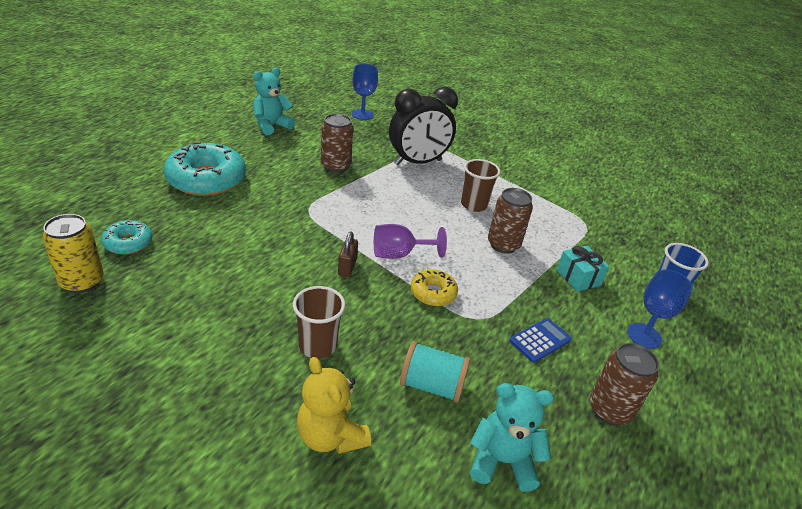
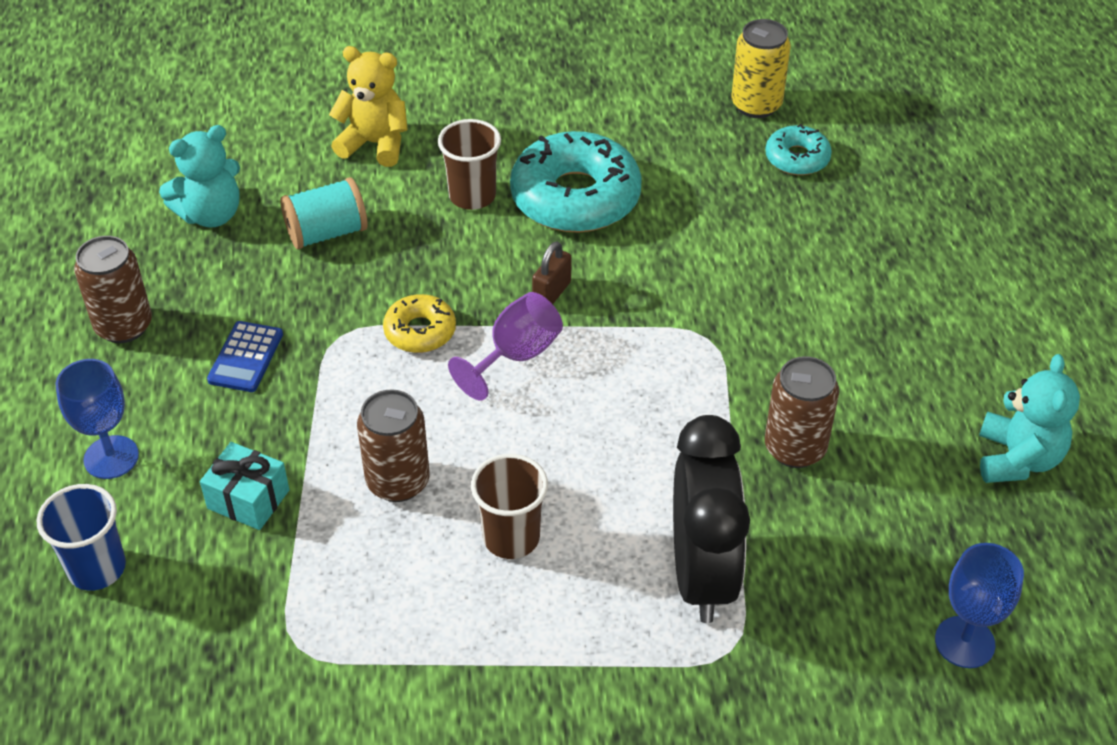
camera: 145 degrees right, 10 degrees up
turquoise donut [163,142,246,196] -> turquoise donut moved to [510,131,642,233]
brown padlock [338,231,358,277] -> brown padlock turned 60 degrees clockwise [532,242,571,304]
black clock [389,87,458,165] -> black clock turned 150 degrees clockwise [673,415,750,623]

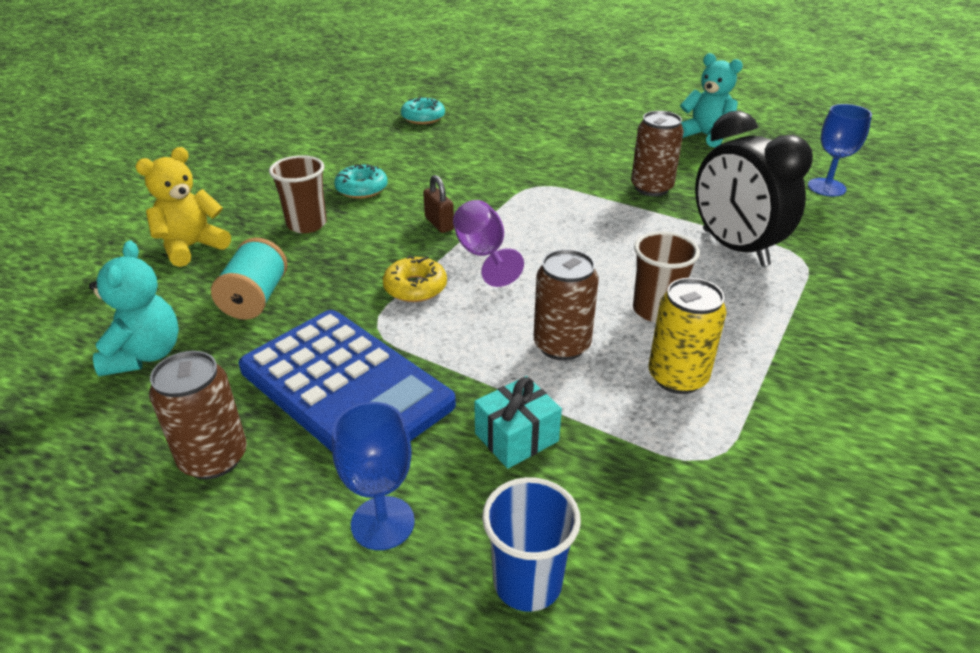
camera: 60 degrees left, 10 degrees down
blue calculator [207,321,283,392] -> blue calculator [239,310,456,452], size x2.37
turquoise donut [510,131,642,233] -> turquoise donut [334,164,388,199], size x0.51
black clock [673,415,750,623] -> black clock turned 150 degrees counterclockwise [695,111,813,266]
yellow can [731,19,791,118] -> yellow can moved to [648,278,727,394]

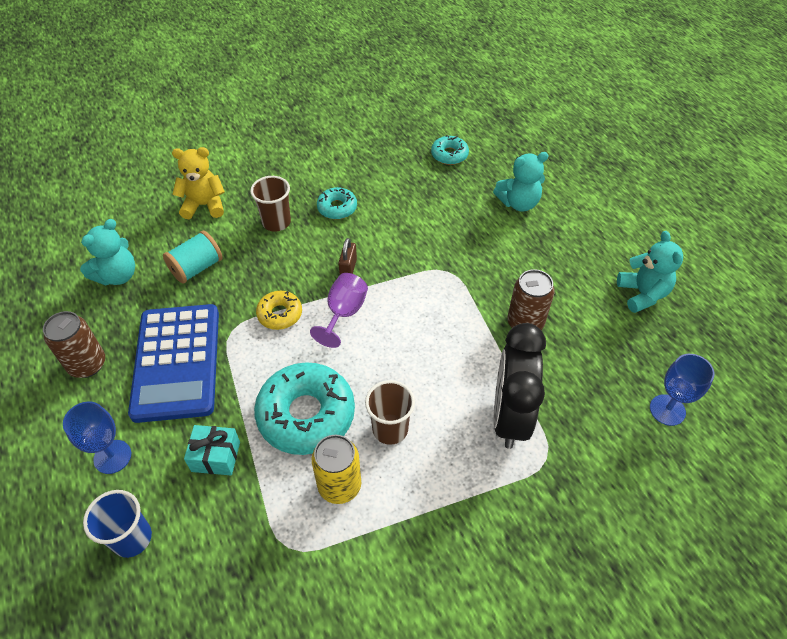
camera: 40 degrees right, 15 degrees up
brown can [534,249,599,361] -> turquoise donut [254,362,355,455]
none -> turquoise teddy bear [493,152,549,212]

